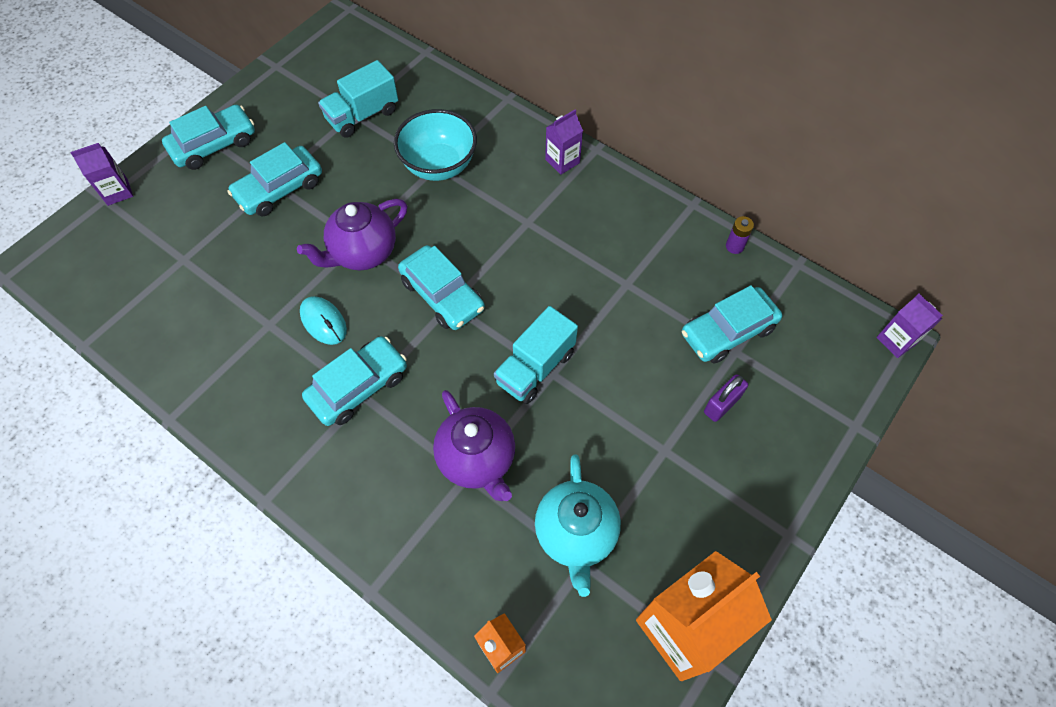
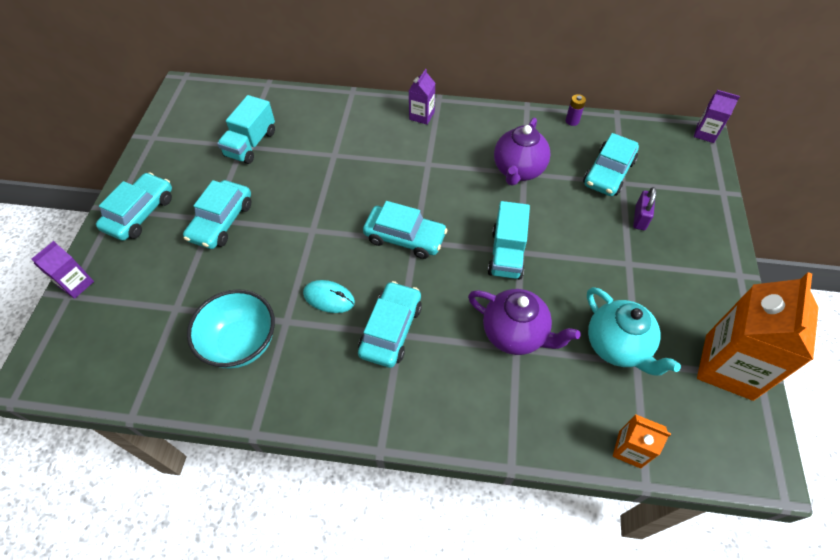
camera: 30 degrees left, 5 degrees down
purple teapot [297,199,407,270] -> purple teapot moved to [494,118,551,186]
turquoise bowl [394,109,477,181] -> turquoise bowl moved to [187,289,275,369]

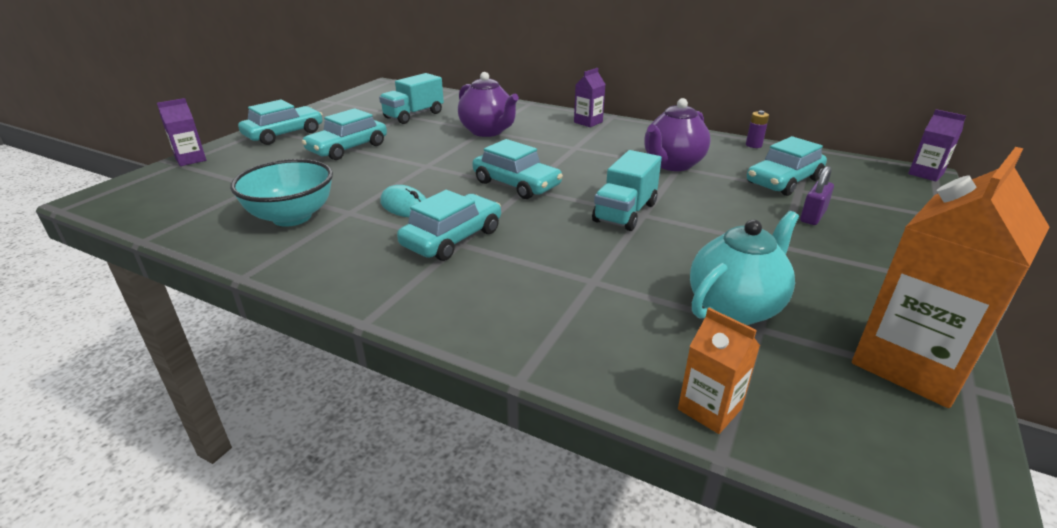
camera: 20 degrees right, 25 degrees down
purple teapot [468,289,581,355] -> purple teapot moved to [458,72,519,137]
turquoise teapot [587,287,681,376] -> turquoise teapot turned 120 degrees counterclockwise [690,211,799,325]

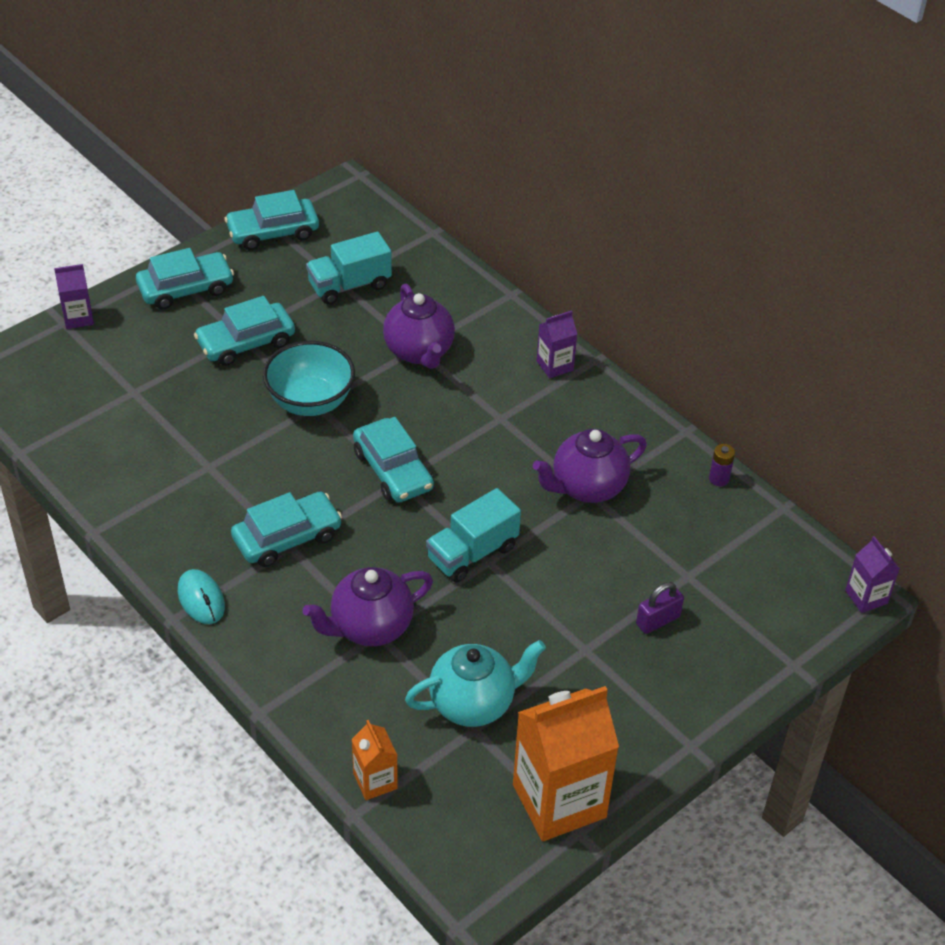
camera: 20 degrees right, 15 degrees up
turquoise bowl [230,159,333,227] -> turquoise bowl moved to [263,341,355,416]
turquoise mouse [381,185,426,217] -> turquoise mouse moved to [178,569,225,624]
turquoise car [747,136,827,196] -> turquoise car moved to [224,190,319,250]
none -> purple teapot [303,567,433,646]

